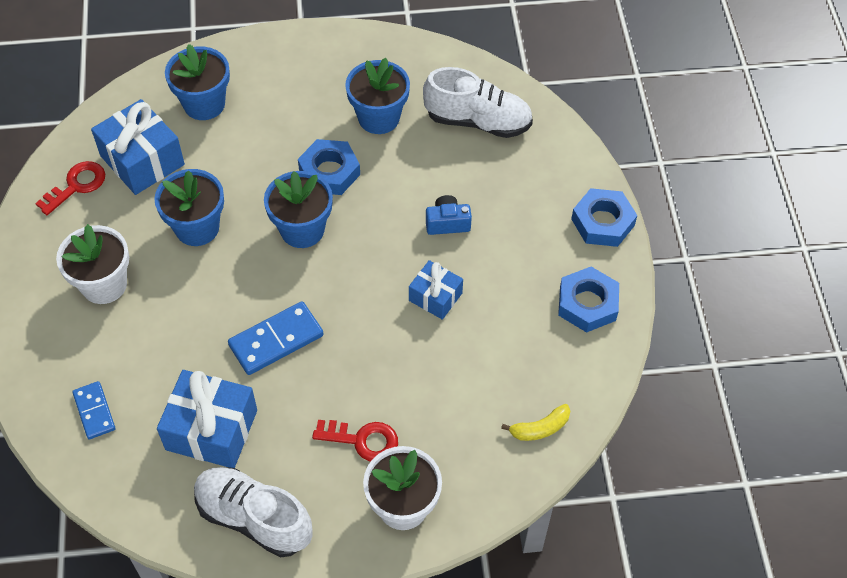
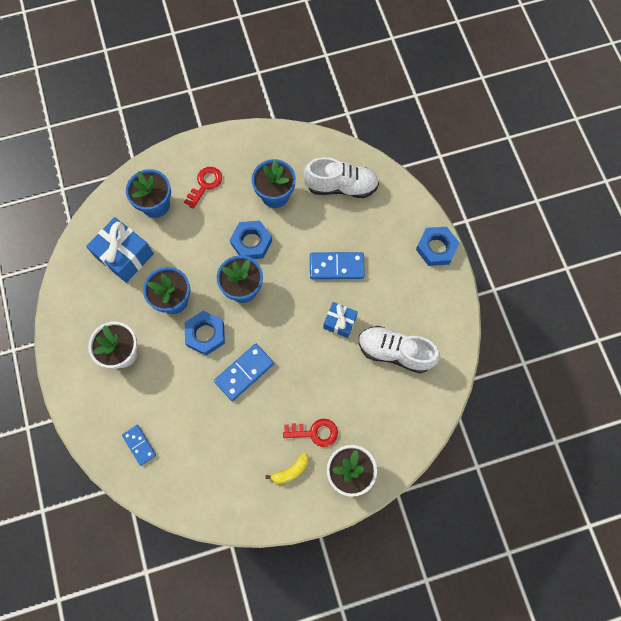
camera: 10 degrees left, 15 degrees up
red key [35,161,105,215] -> red key moved to [184,167,222,209]
blue gift [157,370,257,468] -> none
white shoe [194,467,313,557] -> white shoe moved to [359,326,440,374]
blue camera [426,195,472,235] -> blue domino [310,252,365,279]
yellow banana [501,404,570,441] -> yellow banana moved to [265,453,309,484]
blue nut [558,267,619,333] -> blue nut moved to [185,311,225,356]

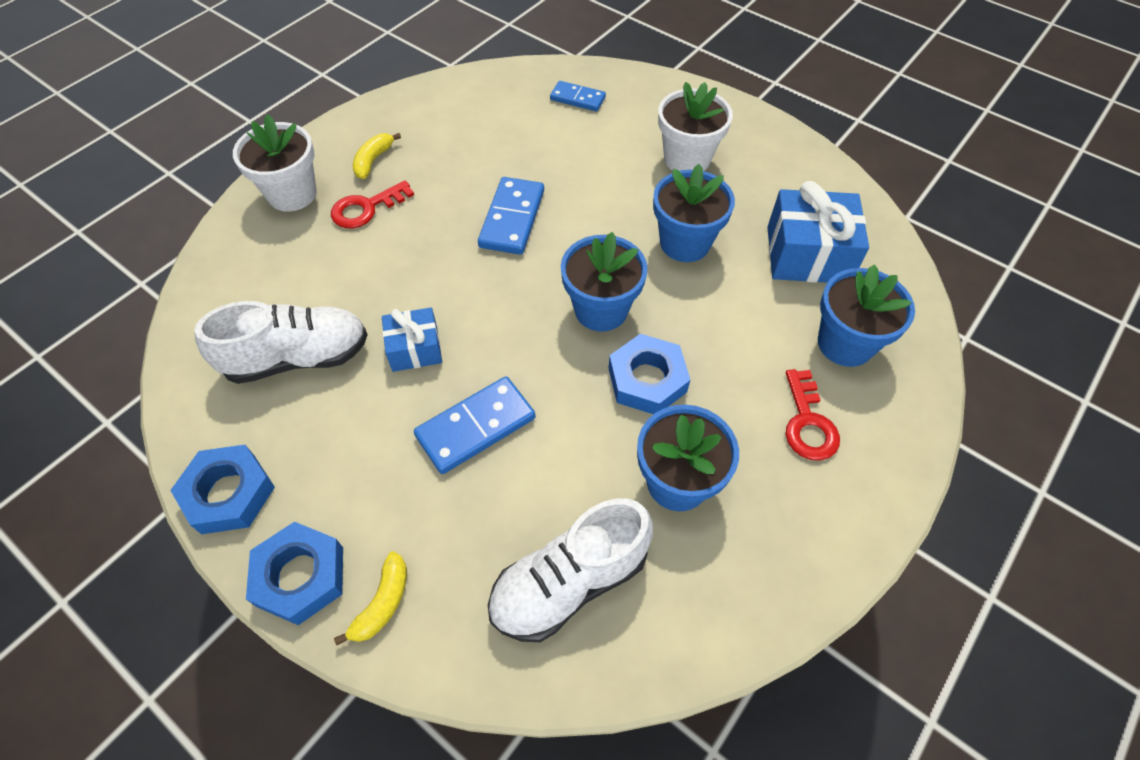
camera: 145 degrees right, 15 degrees down
blue nut [185,311,225,356] -> blue nut moved to [170,445,275,534]
none -> yellow banana [334,551,407,645]

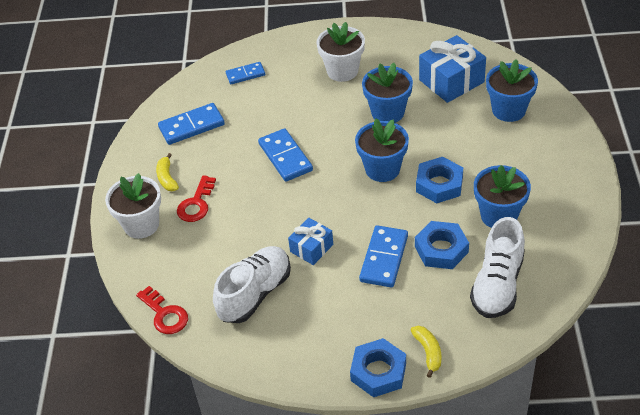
camera: 35 degrees left, 10 degrees down
blue nut [170,445,275,534] -> blue nut moved to [415,221,469,269]
red key [786,369,840,460] -> red key moved to [136,286,188,334]
none -> blue domino [158,103,225,145]

